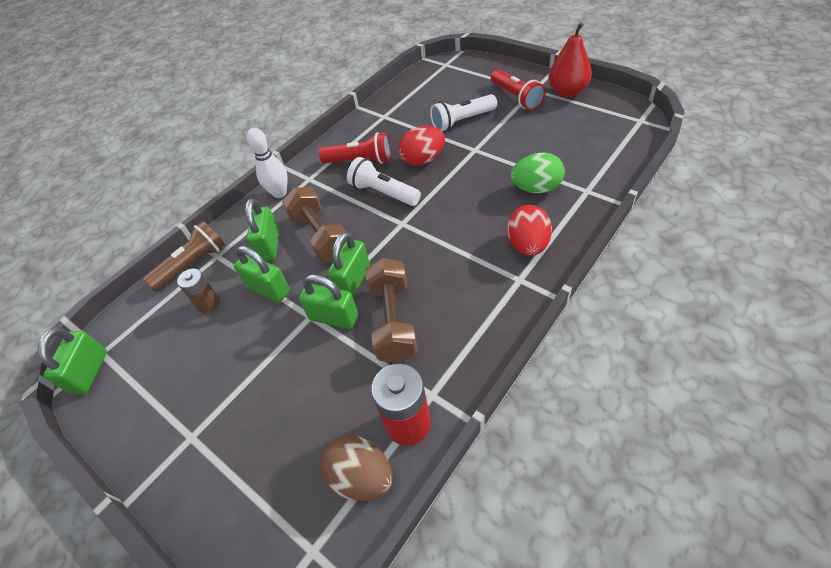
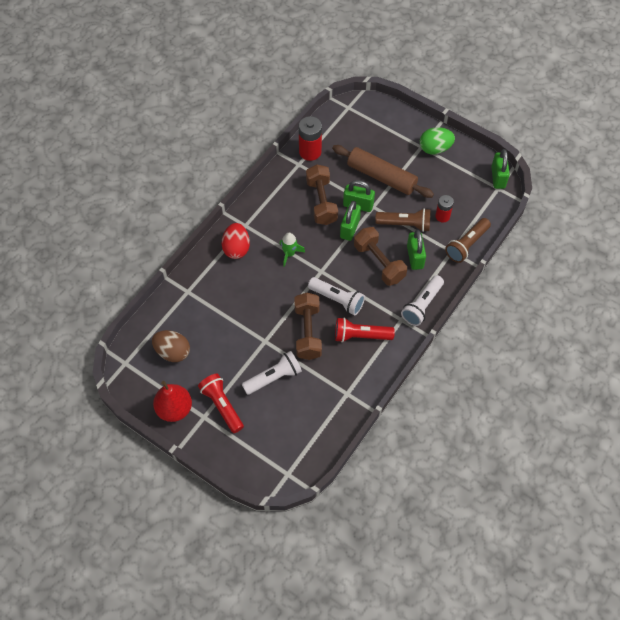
camera: 170 degrees right, 10 degrees up
brown battery [177,269,220,313] -> red battery [435,195,454,222]
green padlock [234,245,290,302] -> brown flashlight [375,208,431,232]
white bowling pin [247,128,288,198] -> white flashlight [401,275,444,326]
brown egg [320,435,392,501] -> brown egg moved to [152,330,190,362]
red egg [399,126,445,166] -> brown dumbbell [294,293,322,360]
green egg [511,152,565,193] -> green egg moved to [420,127,455,155]
none -> green rocket [280,233,305,267]
none -> brown rolling pin [332,145,434,198]

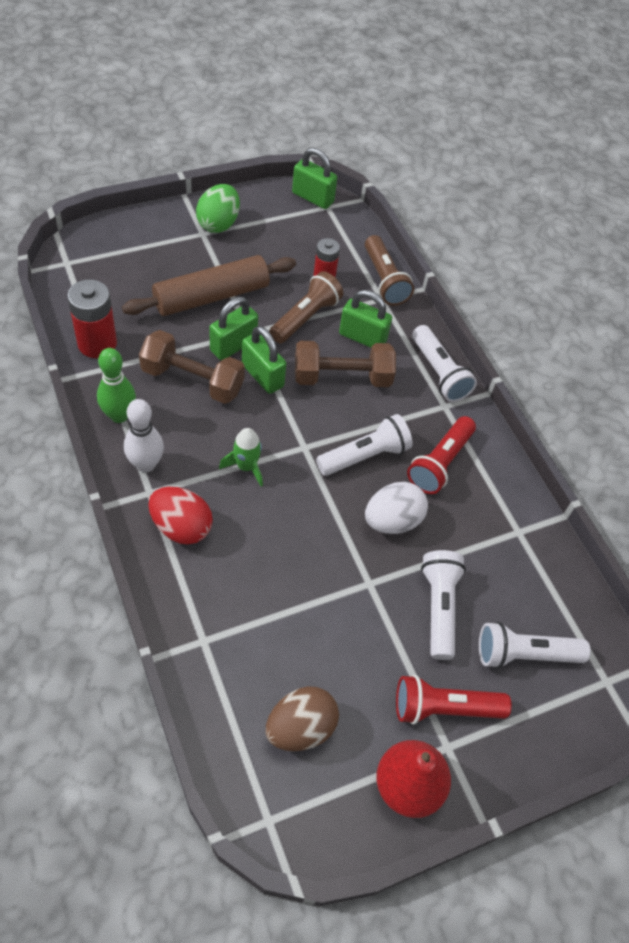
camera: 65 degrees left, 5 degrees down
brown dumbbell [294,293,322,360] -> white egg [365,482,428,534]
none -> green bowling pin [97,348,136,423]
none -> white bowling pin [124,399,164,472]
none -> white flashlight [479,622,591,669]

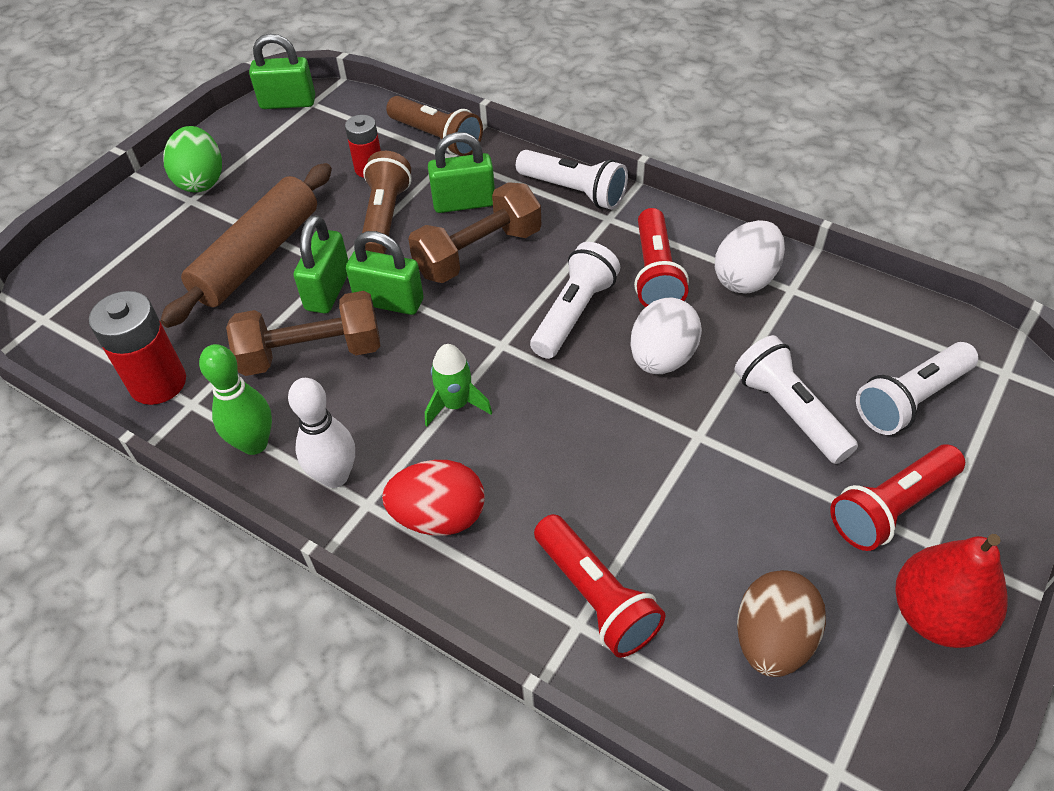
camera: 25 degrees left, 5 degrees down
none -> red flashlight [534,514,666,658]
none -> white egg [715,220,785,294]

